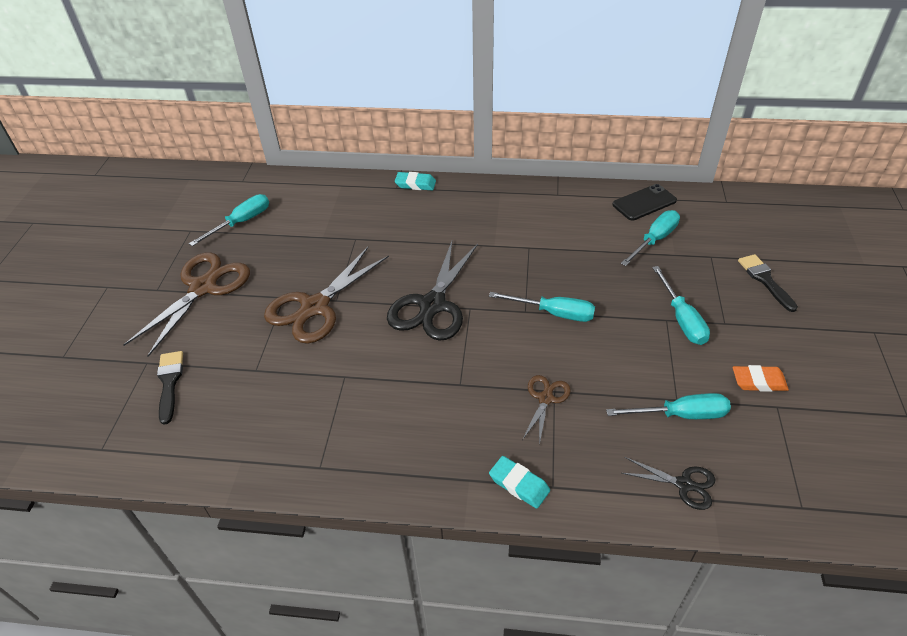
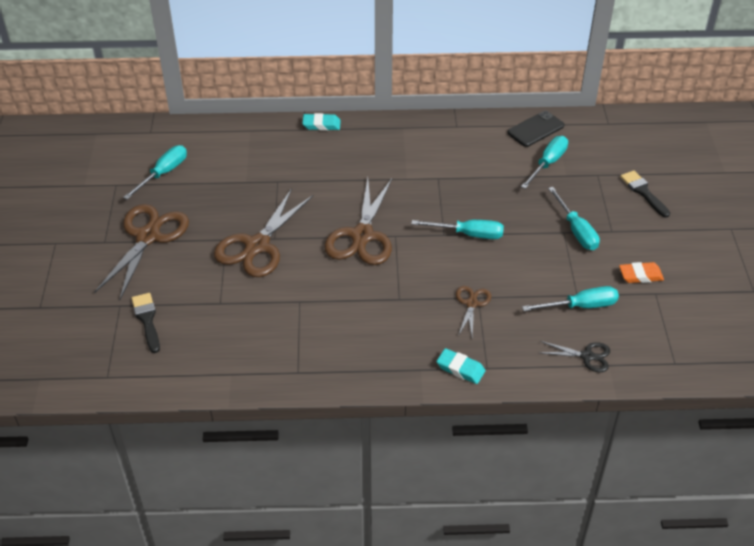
camera: 10 degrees left, 0 degrees up
black scissors [387,241,478,341] -> brown scissors [324,178,392,265]

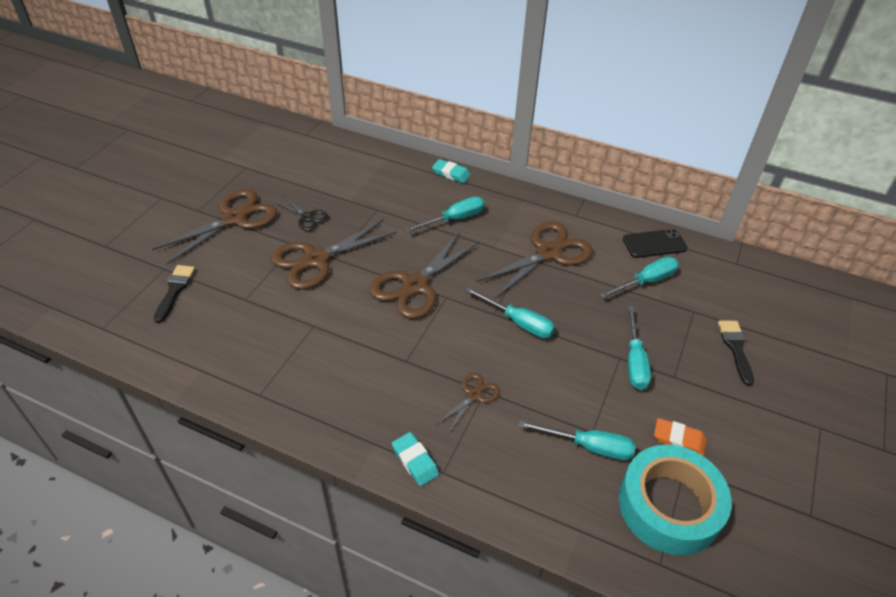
camera: 25 degrees right, 0 degrees up
turquoise screwdriver [123,145,187,200] -> turquoise screwdriver moved to [405,197,485,232]
black scissors [540,341,610,372] -> black scissors moved to [276,196,329,231]
none -> brown scissors [477,222,593,298]
none -> turquoise tape [619,445,732,556]

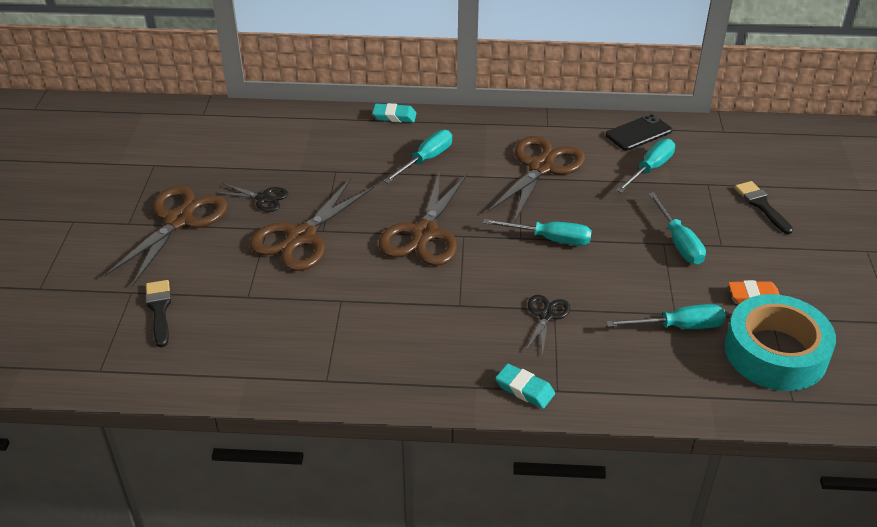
camera: 20 degrees left, 5 degrees down
brown scissors [436,373,500,434] -> black scissors [525,295,570,356]

